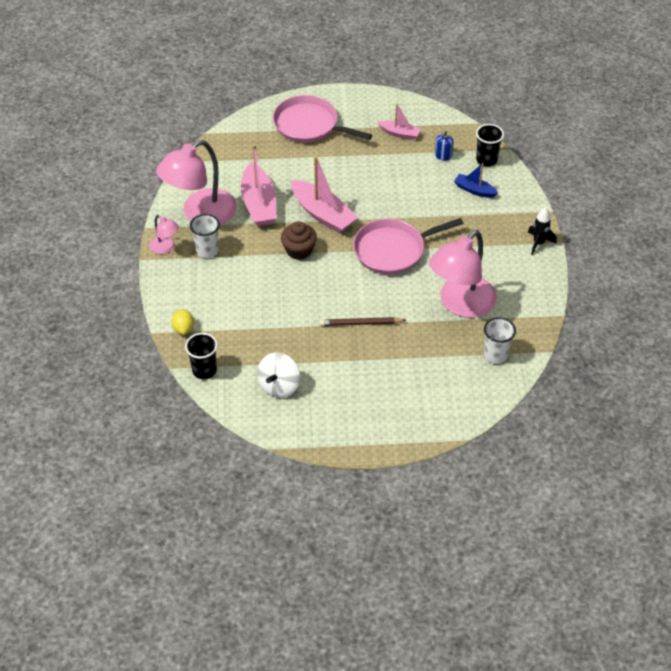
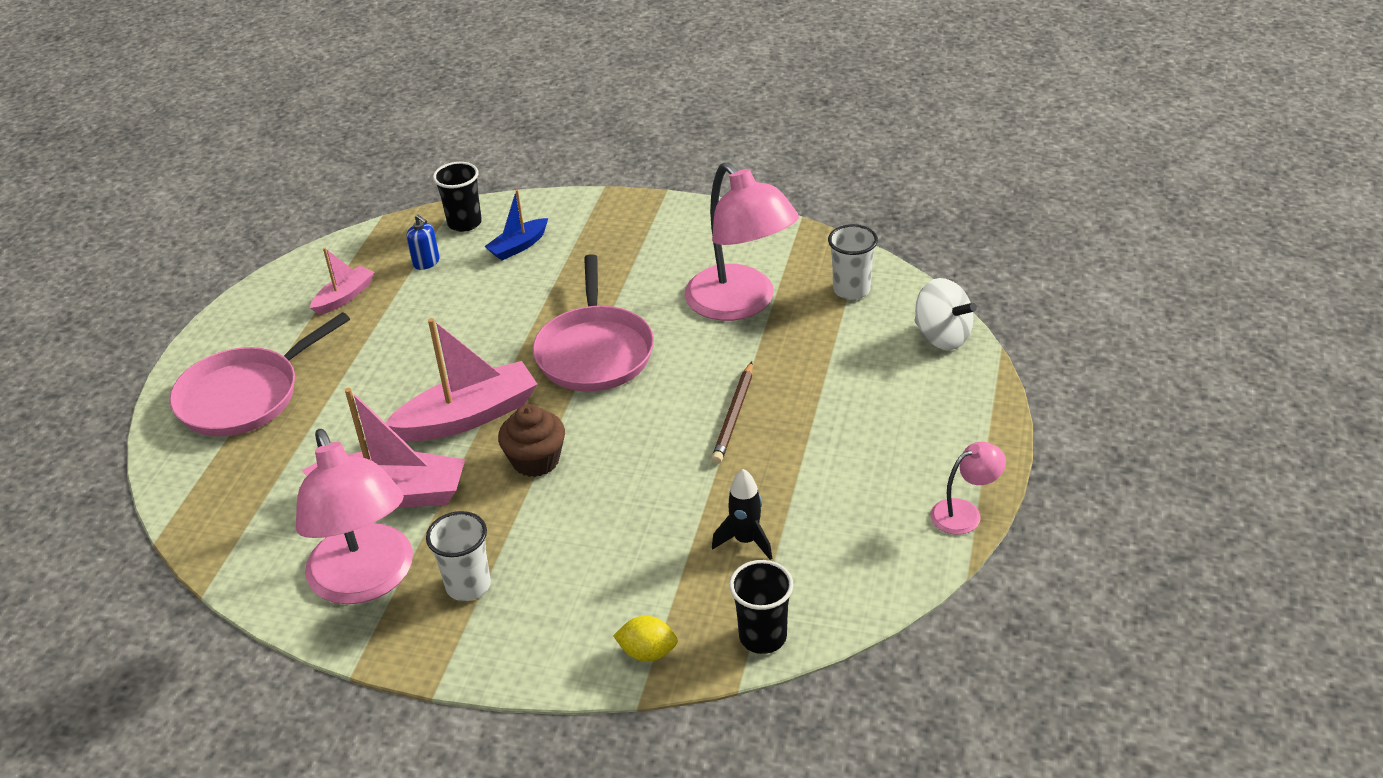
camera: 70 degrees left, 10 degrees down
pink lamp [150,215,179,254] -> pink lamp moved to [930,442,1006,535]
white spinning top [257,352,300,398] -> white spinning top moved to [914,278,977,350]
black rocket [528,207,557,255] -> black rocket moved to [712,469,772,560]

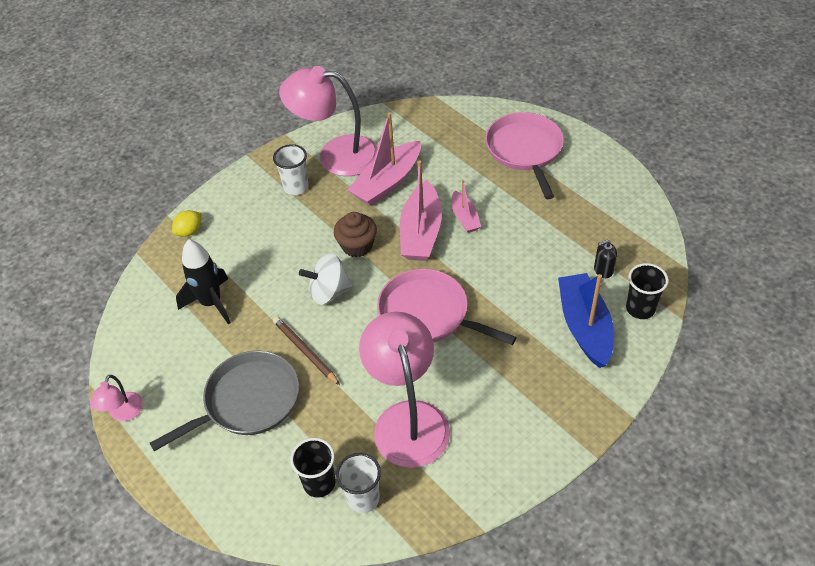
camera: 125 degrees right, 10 degrees up
pink boat [310,248,375,315] -> pink boat moved to [452,180,481,233]
blue soap dispenser [406,215,440,270] -> black soap dispenser [594,240,617,278]
blue boat [484,190,548,260] -> blue boat [558,273,614,368], size x1.81
pink lamp [685,163,799,321] -> pink lamp turned 75 degrees clockwise [359,312,450,468]
black rocket [712,469,772,560] -> black rocket [176,239,231,324], size x1.52
black cup [729,560,793,654] -> black cup moved to [290,438,336,498]
white spinning top [914,278,977,350] -> white spinning top moved to [299,253,353,305]
none -> grey pan [150,351,299,451]

